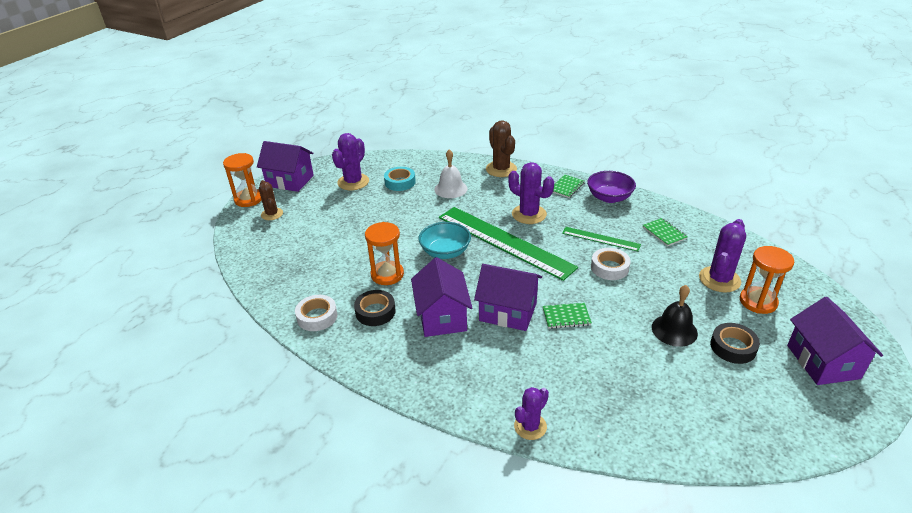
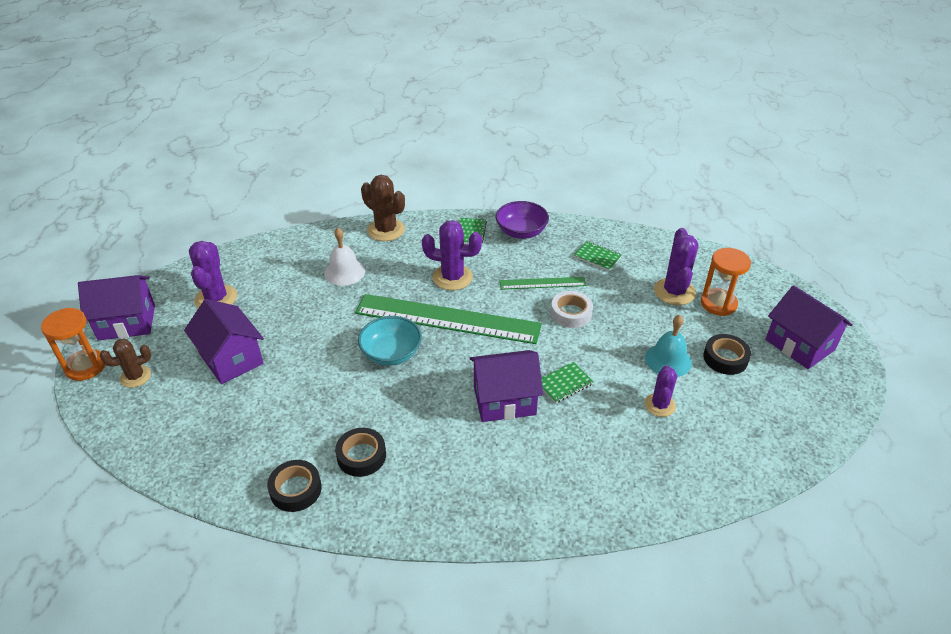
camera: 30 degrees left, 5 degrees up
brown cactus [259,180,283,220] -> brown cactus turned 60 degrees counterclockwise [100,339,151,388]
white tape [295,295,338,331] -> black tape [267,460,322,512]
orange hourglass [365,222,404,285] -> none
turquoise tape [384,167,416,191] -> none
purple house [411,257,472,337] -> purple house moved to [184,299,264,384]
purple cactus [514,387,549,440] -> purple cactus moved to [645,365,677,417]
black bell [652,285,698,347] -> turquoise bell [645,315,692,377]

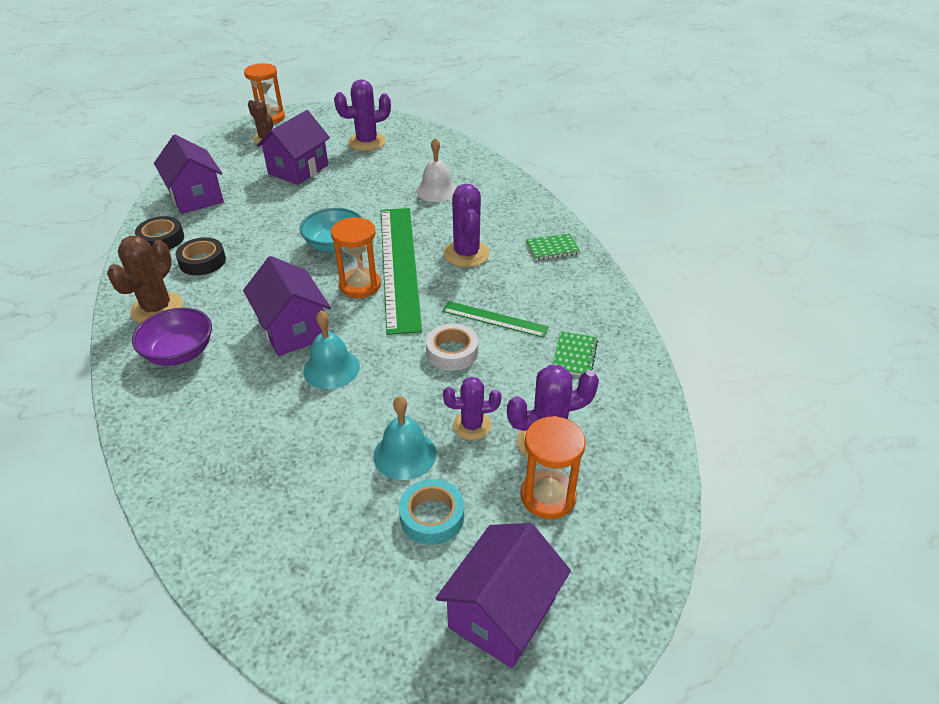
camera: 70 degrees right, 0 degrees up
purple house [78,275,155,341] -> purple house moved to [154,135,224,214]
brown cactus [361,175,405,241] -> brown cactus moved to [107,236,183,323]
purple bowl [496,201,549,239] -> purple bowl moved to [132,308,212,366]
green ruler [500,277,586,290] -> green ruler turned 45 degrees counterclockwise [442,301,549,338]
green notebook [541,362,594,403] -> turquoise bell [303,311,360,389]
purple cactus [645,365,677,417] -> purple cactus moved to [443,377,501,440]
black tape [703,334,751,375] -> turquoise tape [399,479,464,545]
none -> orange hourglass [331,217,381,298]

